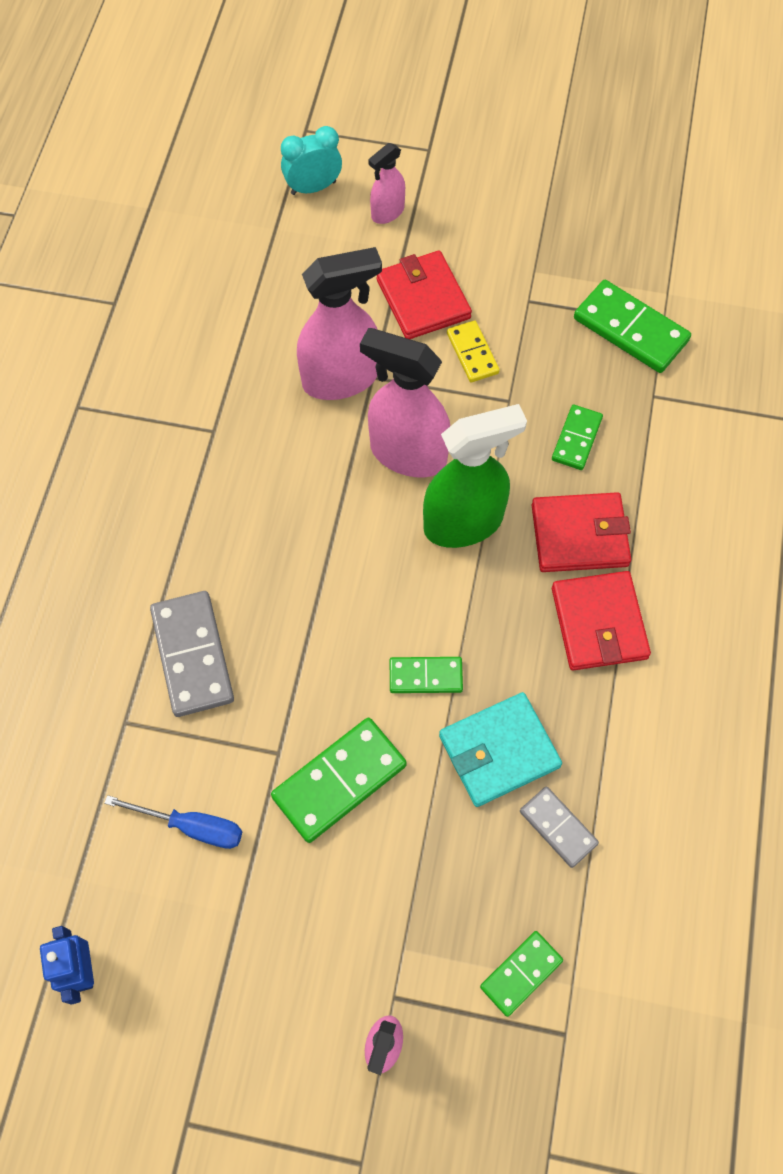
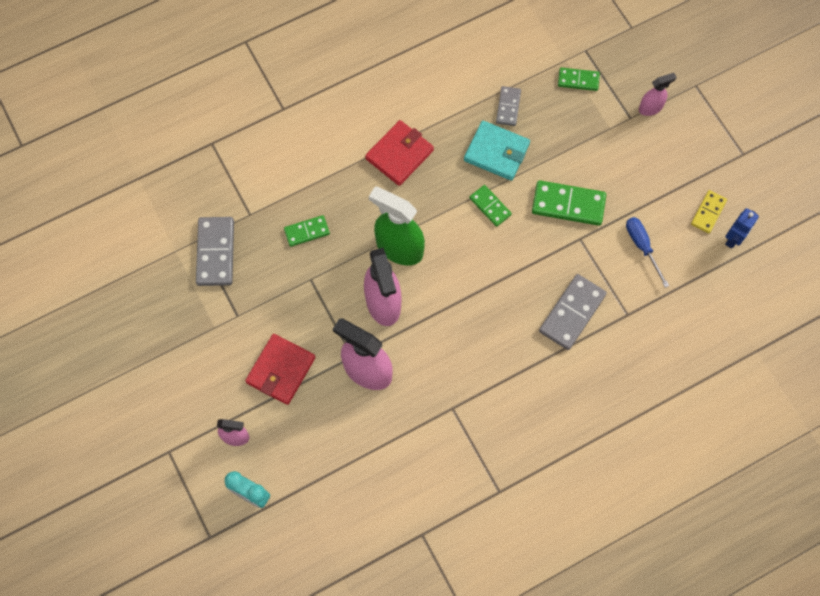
camera: 130 degrees left, 5 degrees up
yellow domino [447,321,500,382] -> yellow domino moved to [691,190,727,233]
red wallet [532,492,631,572] -> none
green domino [574,280,691,373] -> grey domino [196,217,234,286]

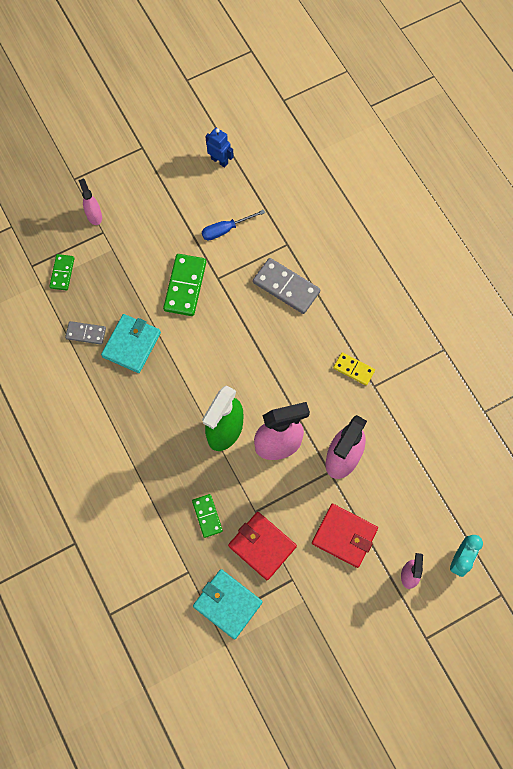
camera: 90 degrees left, 0 degrees up
grey domino [196,217,234,286] -> turquoise wallet [193,569,263,639]
red wallet [365,120,434,186] -> red wallet moved to [228,512,297,580]
green domino [470,185,512,227] -> none
yellow domino [691,190,727,233] -> yellow domino moved to [333,352,375,386]

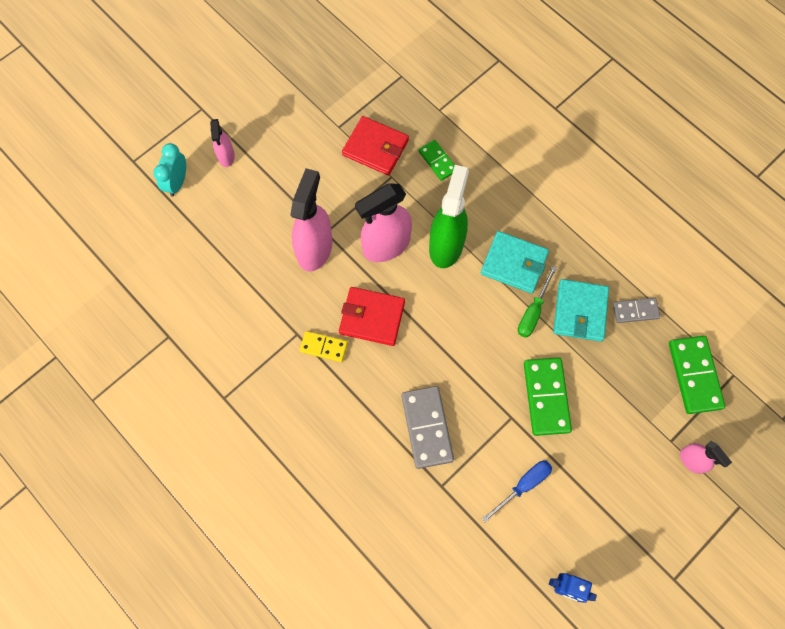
camera: 165 degrees right, 0 degrees up
green domino [49,254,75,290] -> green domino [669,336,725,414], size x1.68
turquoise wallet [193,569,263,639] -> turquoise wallet moved to [481,231,549,293]
grey domino [253,258,320,314] -> grey domino turned 60 degrees clockwise [402,386,454,469]
red wallet [312,504,378,568] -> red wallet moved to [339,287,405,346]
none -> green screwdriver [518,266,557,338]

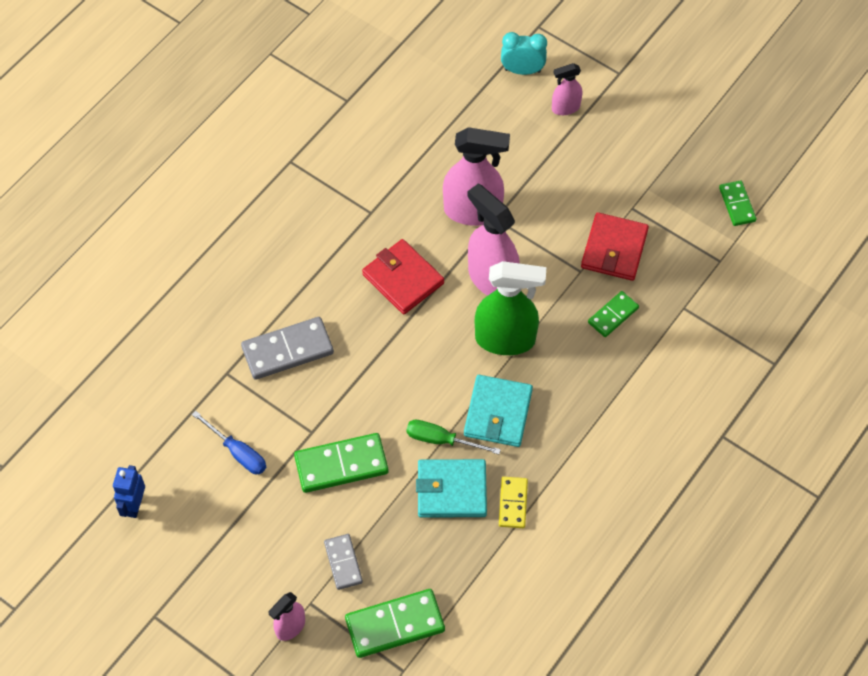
camera: 80 degrees right, 10 degrees down
yellow domino [300,331,348,362] -> yellow domino moved to [499,477,528,528]
red wallet [339,287,405,346] -> red wallet turned 45 degrees counterclockwise [362,239,444,314]
grey domino [613,298,660,323] -> grey domino moved to [324,534,363,590]
none -> green domino [719,180,757,226]

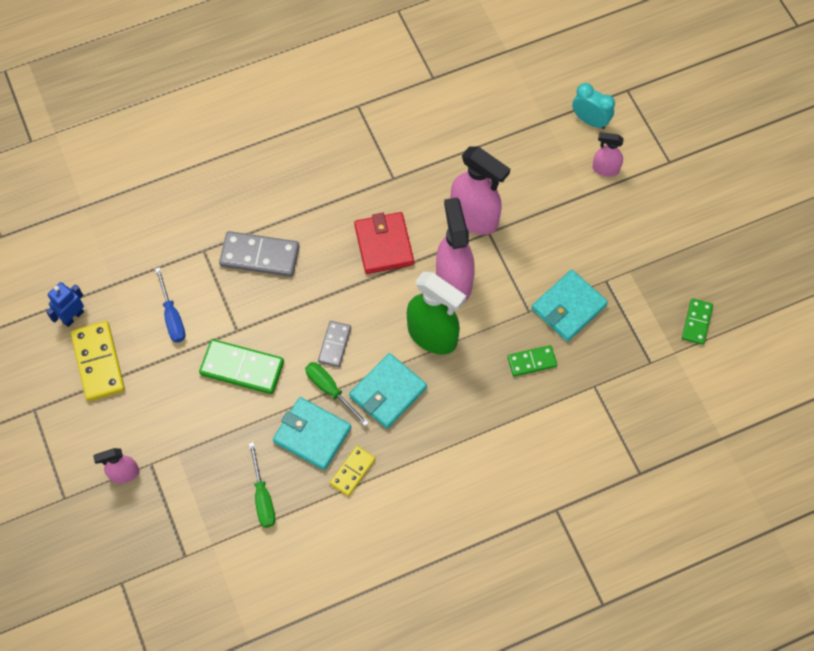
camera: 30 degrees right, 5 degrees up
grey domino [324,534,363,590] -> grey domino moved to [318,321,351,367]
green domino [345,589,445,658] -> none
red wallet [581,212,649,281] -> turquoise wallet [532,270,608,342]
none -> yellow domino [71,321,125,401]
none -> green screwdriver [249,442,275,528]

